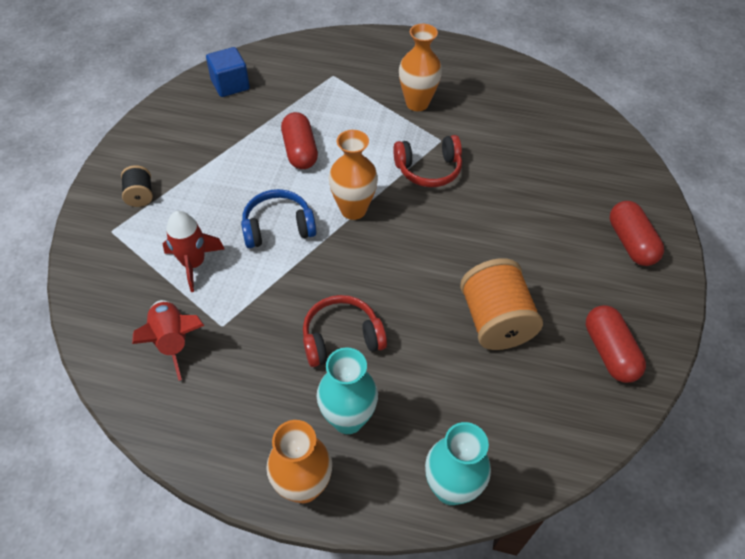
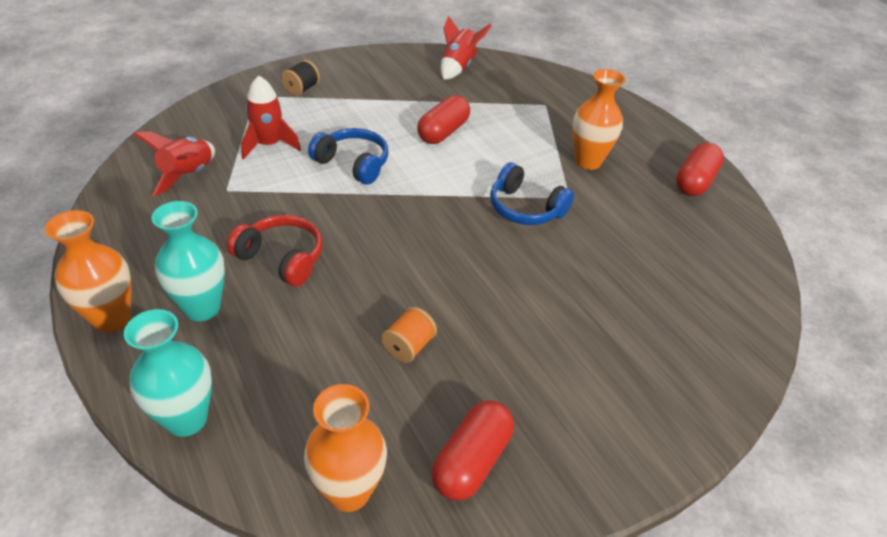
camera: 45 degrees right, 10 degrees down
blue cube [206,47,250,97] -> red rocket [441,16,492,80]
orange vase [329,130,378,220] -> orange vase moved to [304,384,387,512]
red headphones [393,135,462,187] -> blue headphones [490,162,574,225]
orange spool [460,258,543,350] -> orange spool [381,307,437,363], size x0.51
red capsule [610,201,664,266] -> red capsule moved to [676,143,724,196]

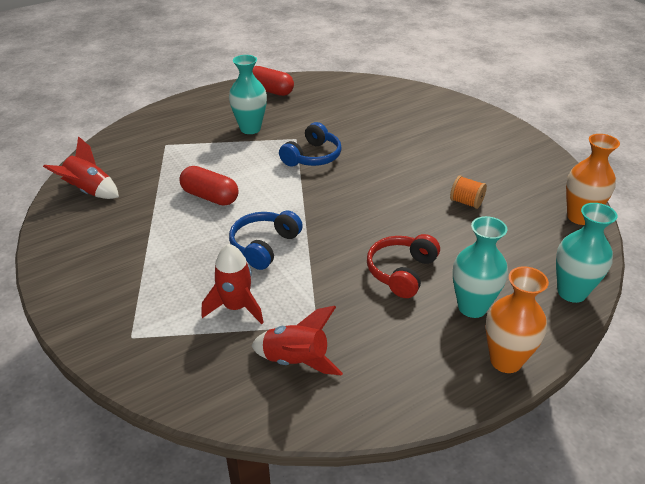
camera: 90 degrees left, 5 degrees down
black spool [281,60,320,96] -> none
red capsule [432,401,514,501] -> none
orange vase [573,69,626,170] -> turquoise vase [229,55,267,134]

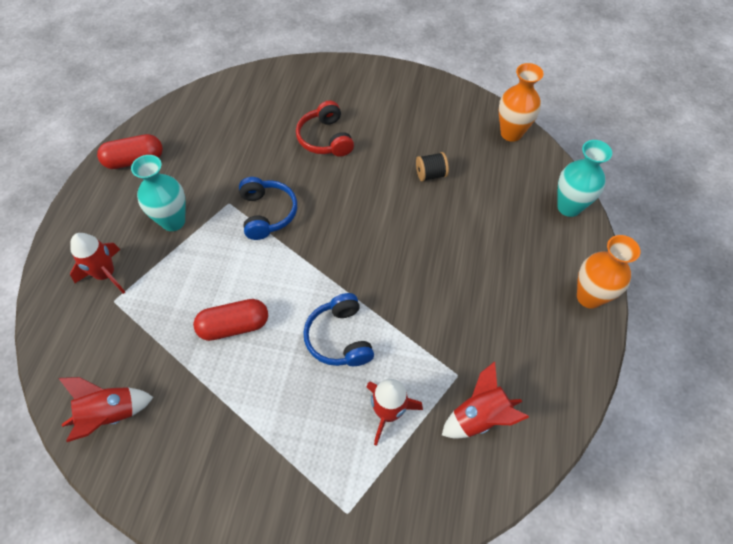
camera: 45 degrees left, 20 degrees up
red headphones [367,234,440,298] -> red headphones moved to [296,100,354,157]
orange spool [450,176,487,209] -> black spool [416,152,449,182]
turquoise vase [453,216,508,318] -> none
none -> red rocket [70,233,125,294]

